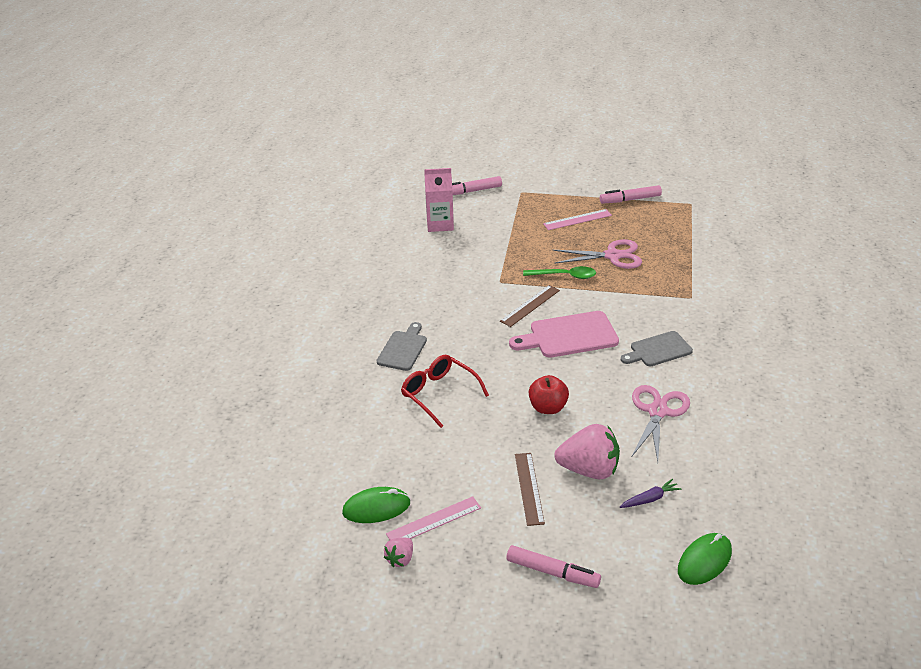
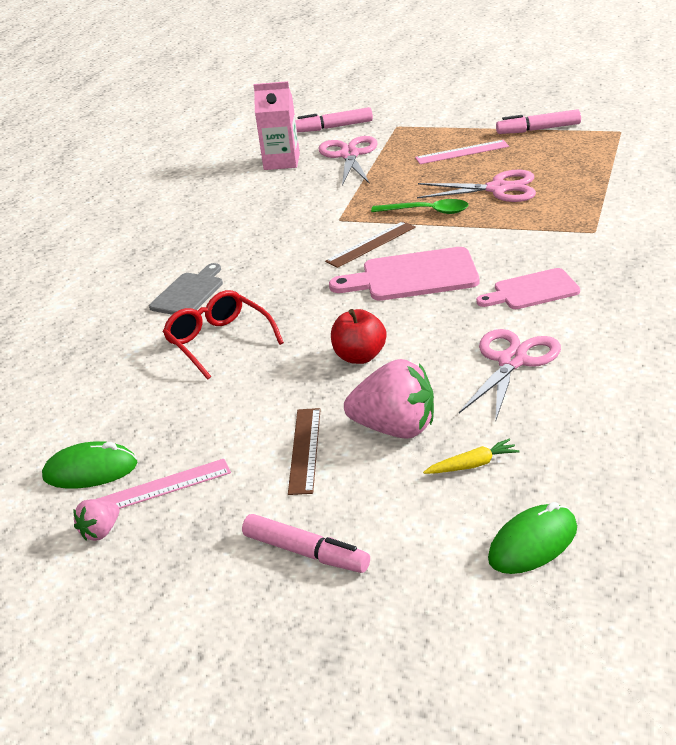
camera: 10 degrees right, 5 degrees down
purple carrot [620,479,681,508] -> yellow carrot [423,439,520,474]
grey cutting board [621,331,693,366] -> pink cutting board [476,268,580,309]
none -> pink scissors [318,136,378,186]

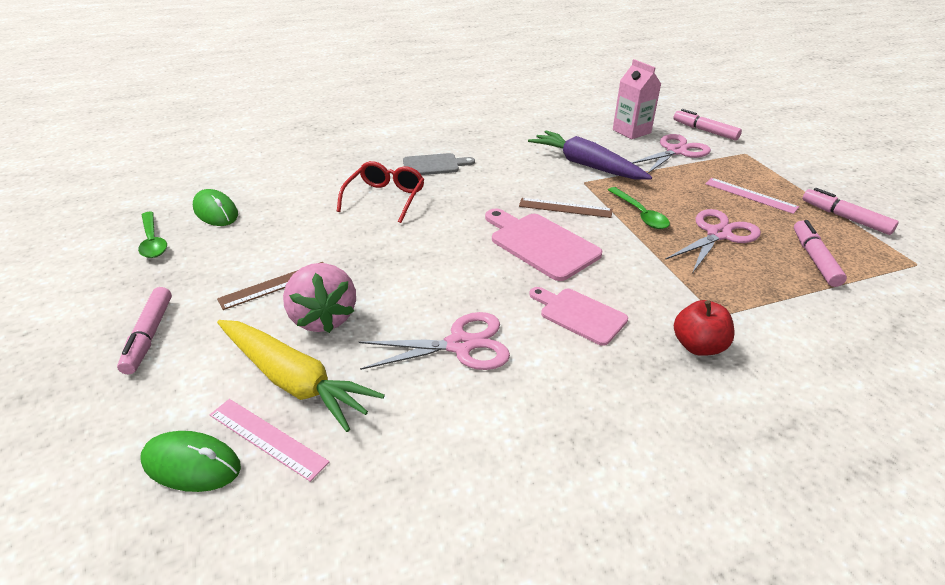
camera: 50 degrees right, 5 degrees up
pink strawberry [73,499,120,541] -> green spoon [138,211,167,258]
pink ruler [97,459,231,509] -> pink ruler moved to [210,399,329,482]
red apple [331,309,387,364] -> red apple moved to [674,300,735,356]
pink scissors [417,170,536,202] -> pink scissors turned 105 degrees counterclockwise [665,209,761,272]
yellow carrot [423,439,520,474] -> yellow carrot [217,320,385,432], size x2.34
none -> purple carrot [528,131,652,180]
none -> pink marker [794,220,847,287]

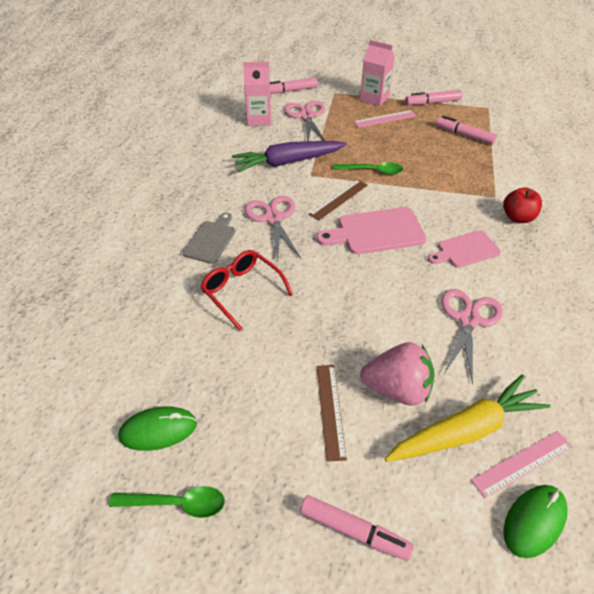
camera: 60 degrees left, 10 degrees up
pink scissors [665,209,761,272] -> pink scissors moved to [245,196,301,261]
none -> pink carton [360,40,395,106]

